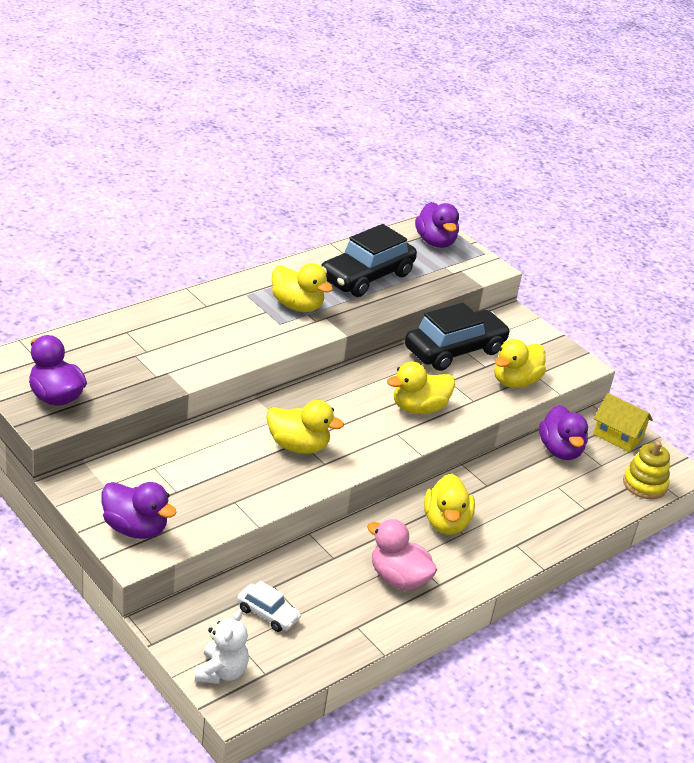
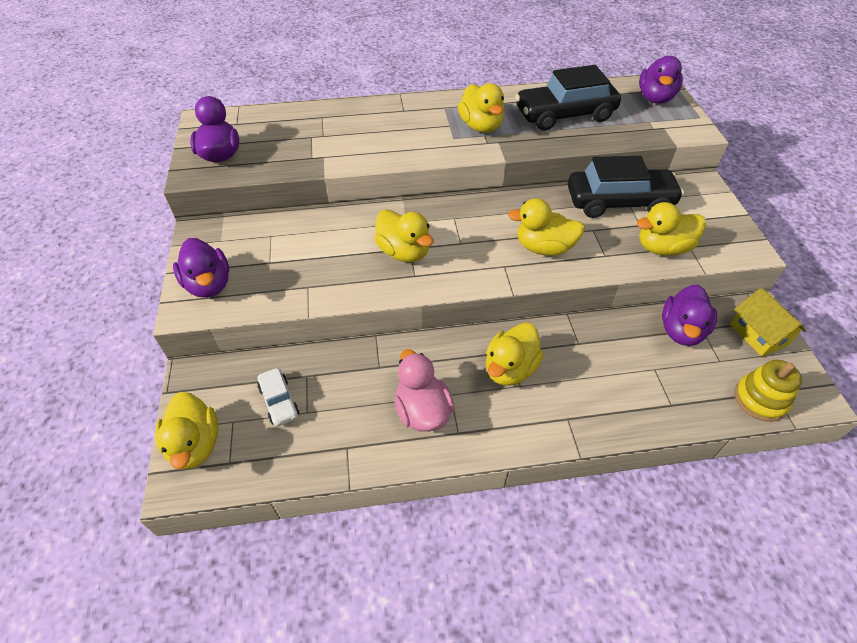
camera: 35 degrees right, 15 degrees up
white teddy bear [195,610,249,684] -> yellow duck [155,392,218,469]

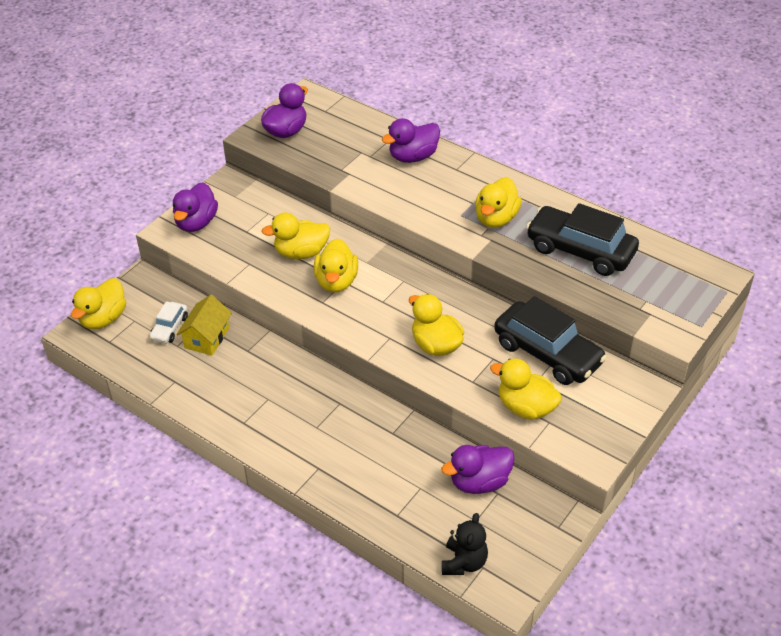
camera: 45 degrees right, 5 degrees down
pink duck [395,349,455,432] -> none
yellow duck [486,323,544,386] -> yellow duck moved to [262,213,330,259]
purple duck [639,56,683,103] -> purple duck moved to [382,118,440,163]
yellow house [730,288,806,357] -> yellow house moved to [176,295,232,356]
yellow stacking toy [735,360,802,422] -> black teddy bear [442,513,488,575]

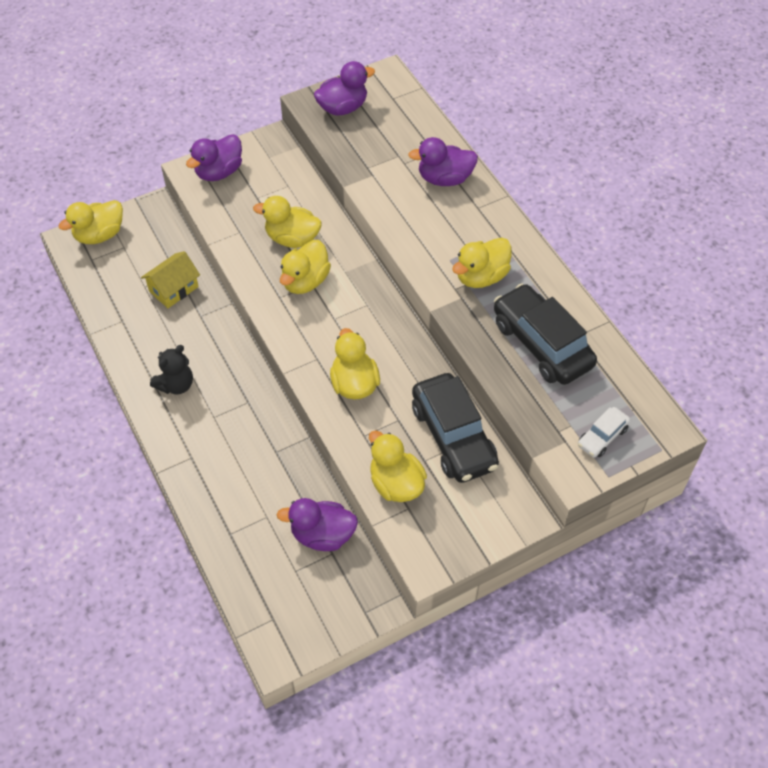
camera: 25 degrees right, 10 degrees up
white car [149,301,188,344] -> white car moved to [578,407,630,457]
black teddy bear [442,513,488,575] -> black teddy bear moved to [150,345,193,395]

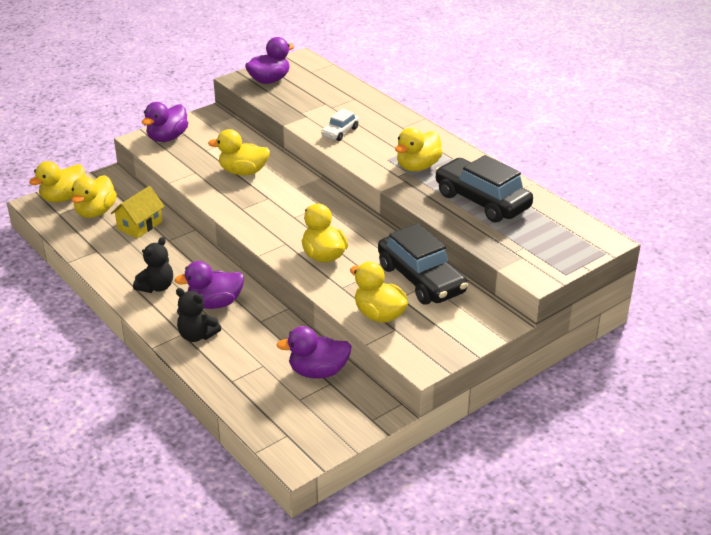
camera: 10 degrees left, 20 degrees down
yellow duck [280,240,331,294] -> yellow duck moved to [71,175,117,218]
purple duck [408,137,478,186] -> purple duck moved to [174,261,244,309]
white car [578,407,630,457] -> white car moved to [321,109,359,141]
none -> black teddy bear [176,288,221,342]

